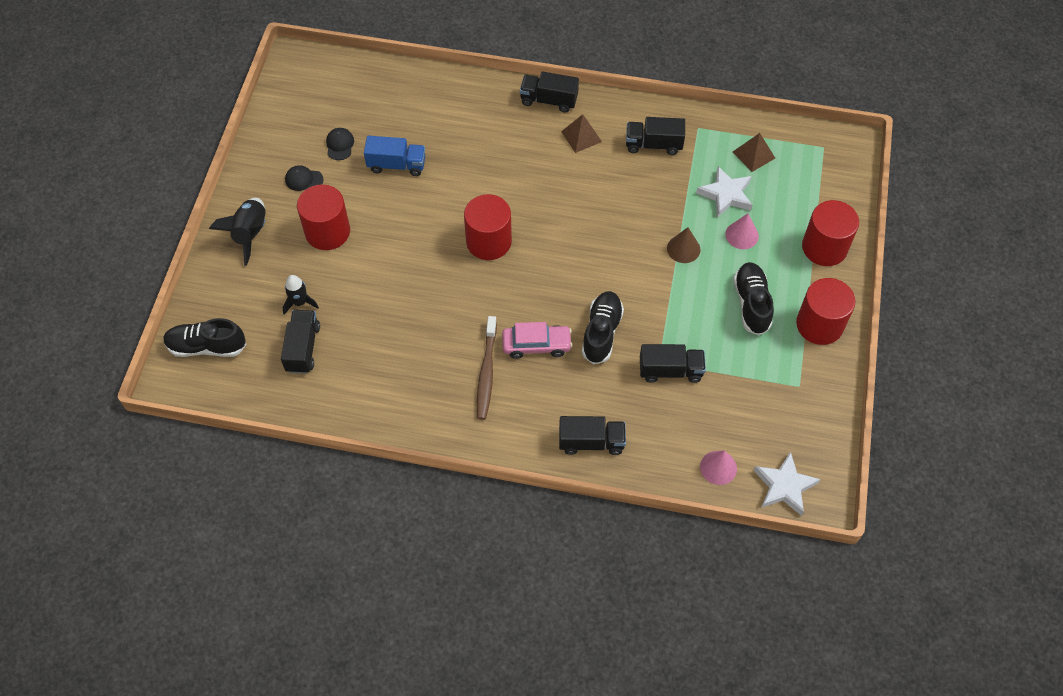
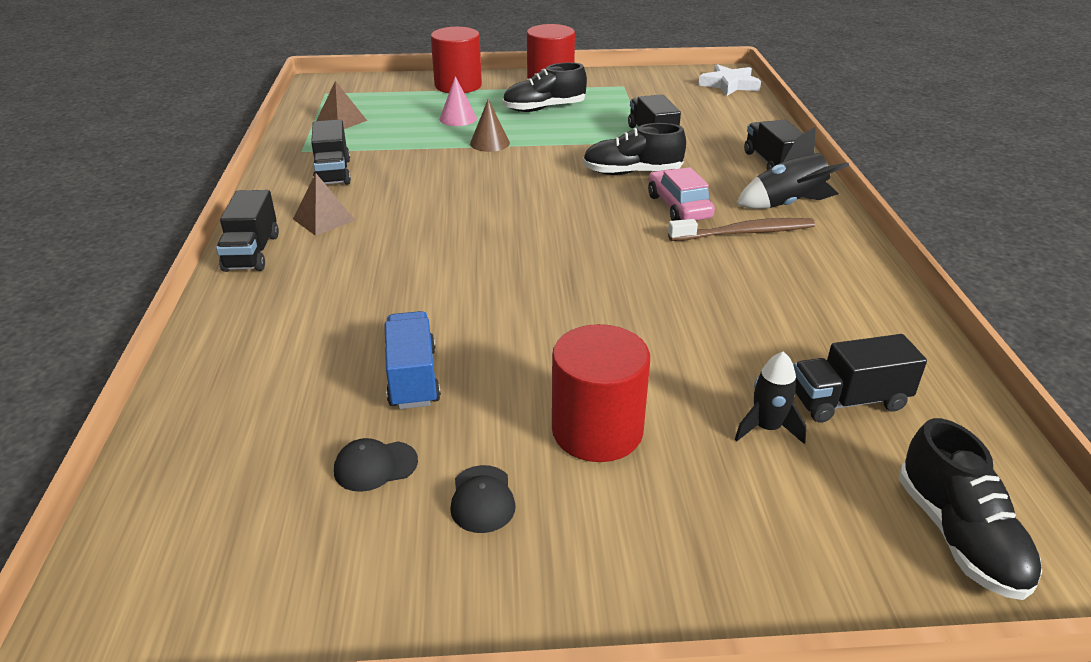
camera: 105 degrees left, 25 degrees down
black rocket [209,198,266,266] -> black rocket moved to [736,127,849,209]
red cylinder [464,194,512,260] -> none
white star [696,166,752,218] -> none
pink cone [700,450,737,485] -> none

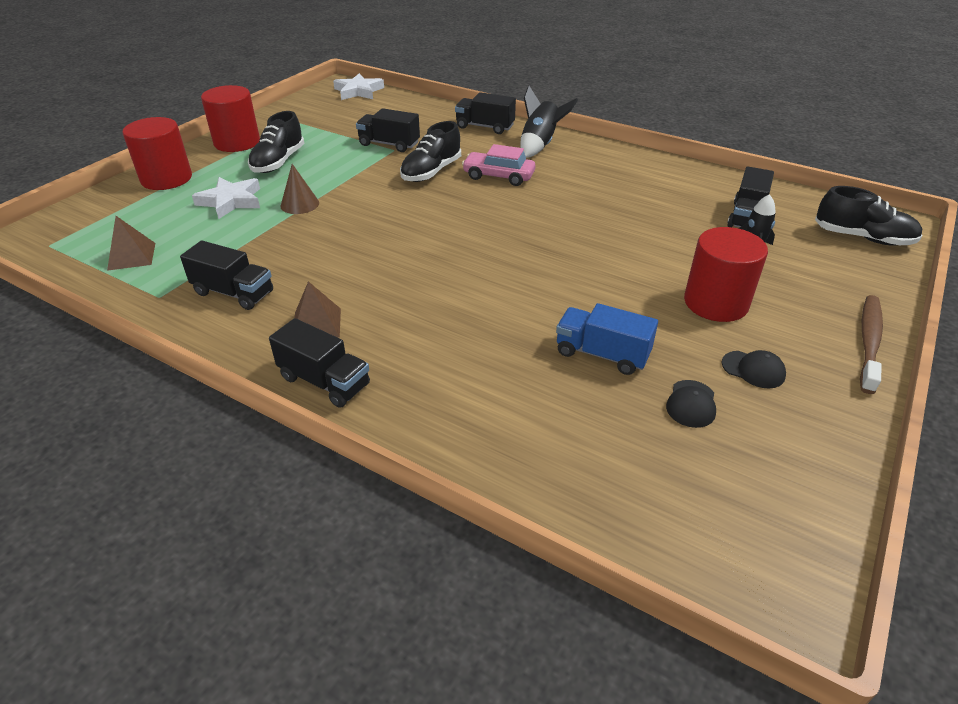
camera: 55 degrees left, 5 degrees up
pink cone [439,76,477,126] -> white star [192,177,260,219]
brown toothbrush [668,218,815,241] -> brown toothbrush moved to [860,295,883,394]

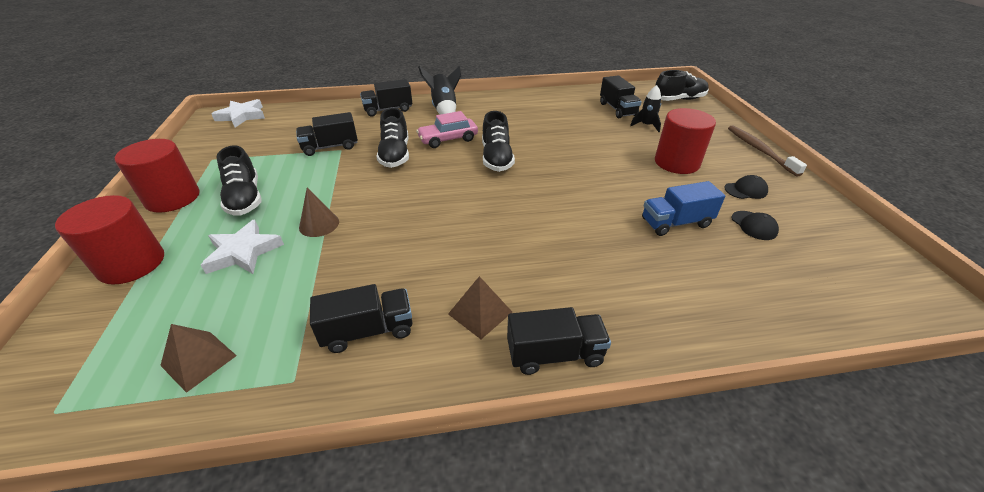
camera: 40 degrees left, 0 degrees up
none -> black shoe [482,111,515,172]

